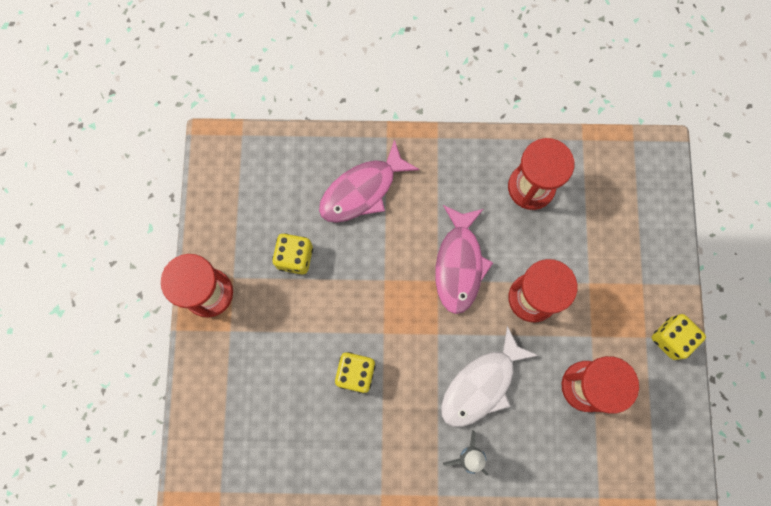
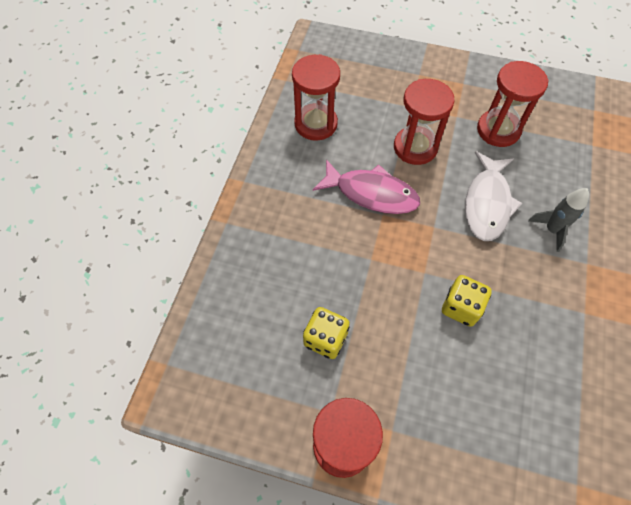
camera: 75 degrees left, 15 degrees down
pink fish [319,139,419,223] -> none
white fish [441,326,539,427] -> white fish turned 45 degrees clockwise [465,151,522,241]
yellow dice [652,314,706,360] -> none

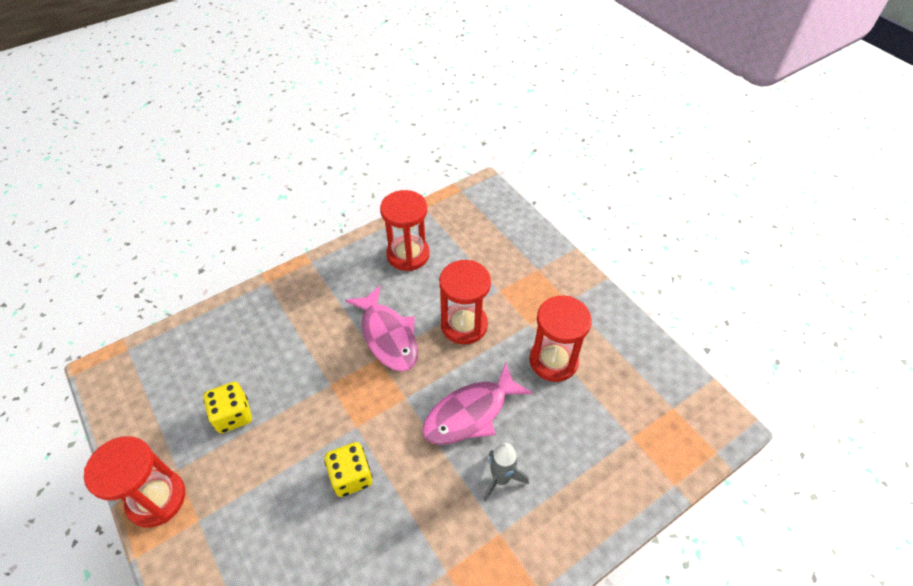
camera: 40 degrees right, 10 degrees down
white fish [465,151,522,241] -> pink fish [422,363,533,445]

